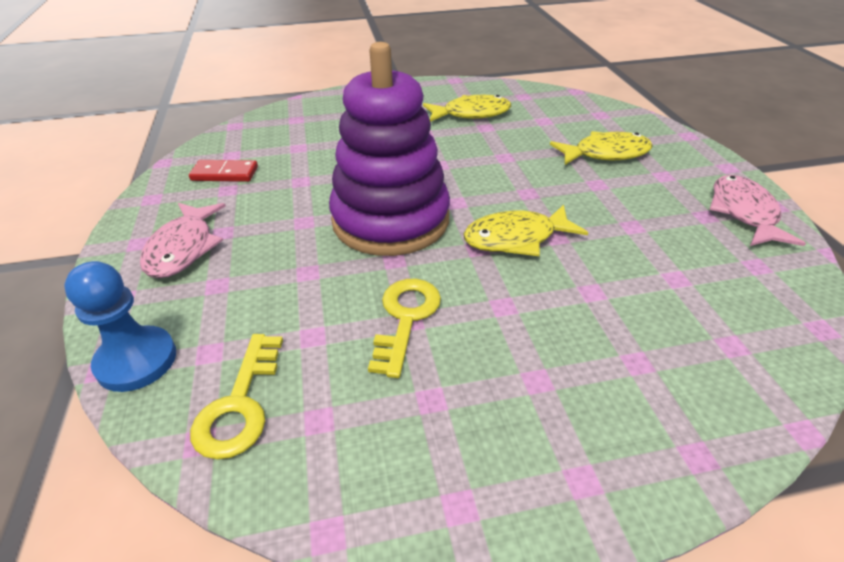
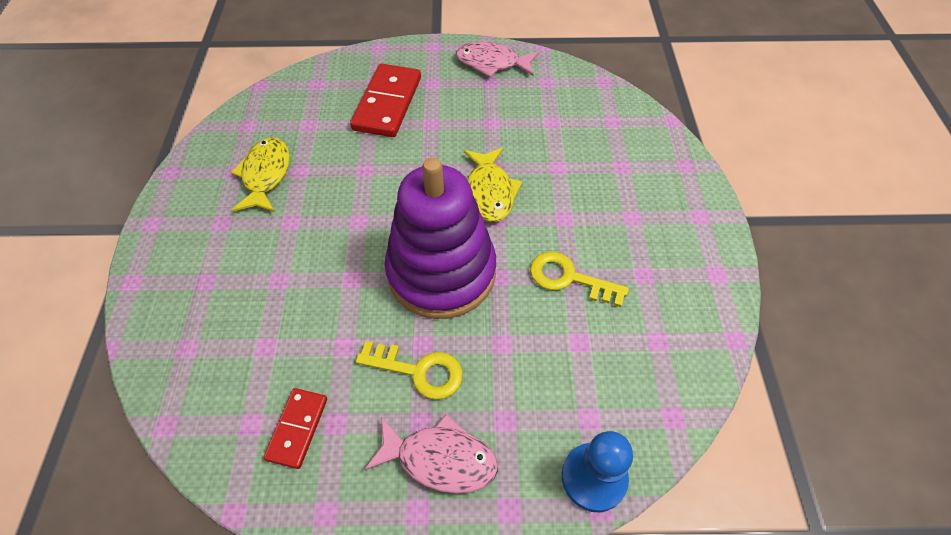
camera: 80 degrees left, 15 degrees up
yellow key [190,334,283,459] -> yellow key moved to [356,341,463,400]
yellow fish [550,131,653,165] -> red domino [350,64,421,137]

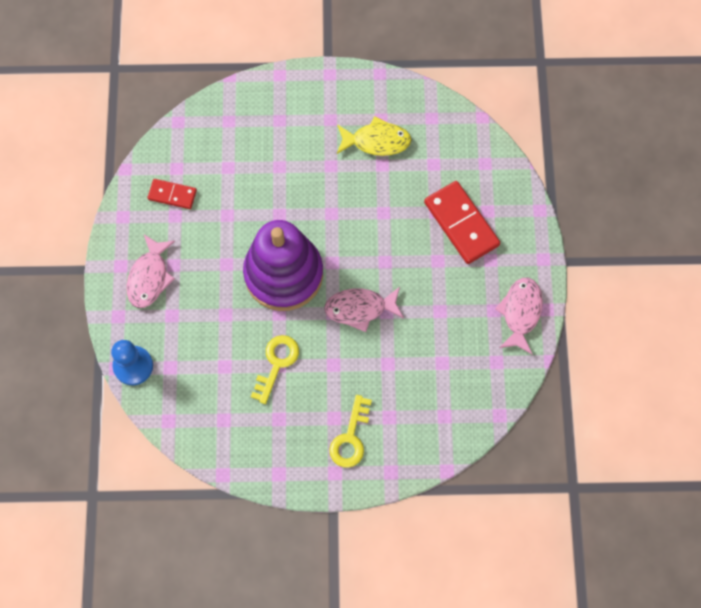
camera: 90 degrees right, 15 degrees up
red domino [350,64,421,137] -> red domino turned 45 degrees clockwise [424,181,500,264]
yellow key [356,341,463,400] -> yellow key moved to [329,395,372,468]
yellow fish [464,147,522,222] -> pink fish [324,287,404,332]

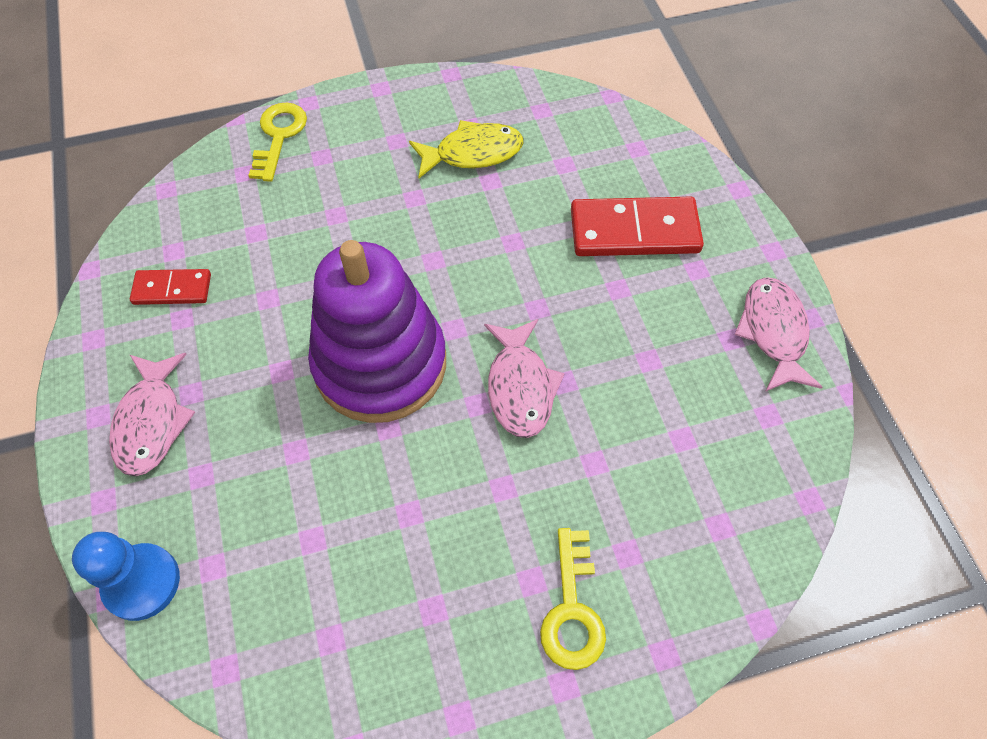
camera: 15 degrees left, 10 degrees down
yellow key [251,335,299,404] -> yellow key moved to [248,103,307,182]
pink fish [324,287,404,332] -> pink fish turned 75 degrees counterclockwise [484,319,565,438]
red domino [424,181,500,264] -> red domino turned 45 degrees counterclockwise [571,197,704,256]

